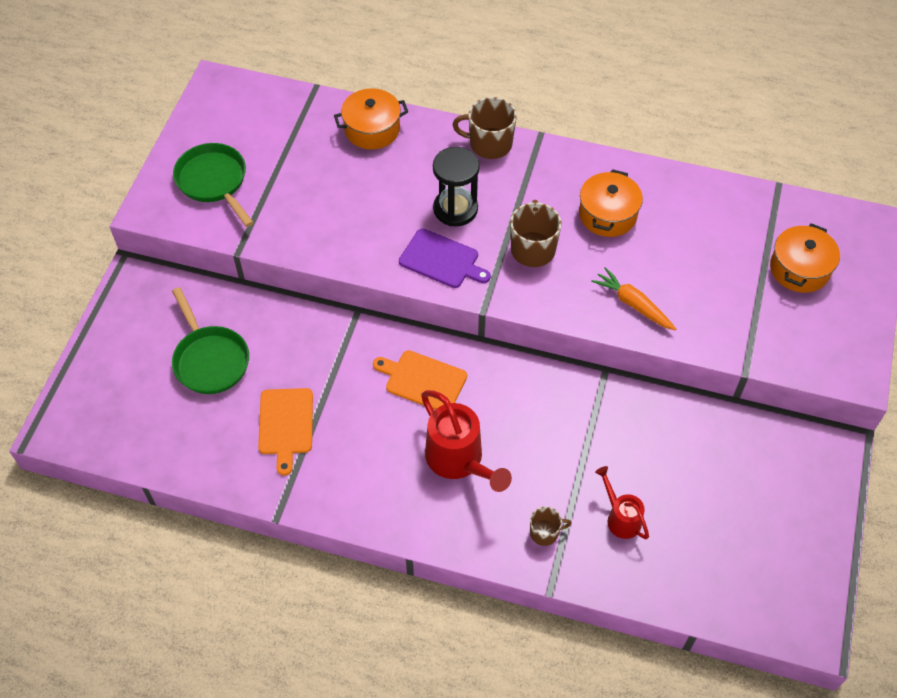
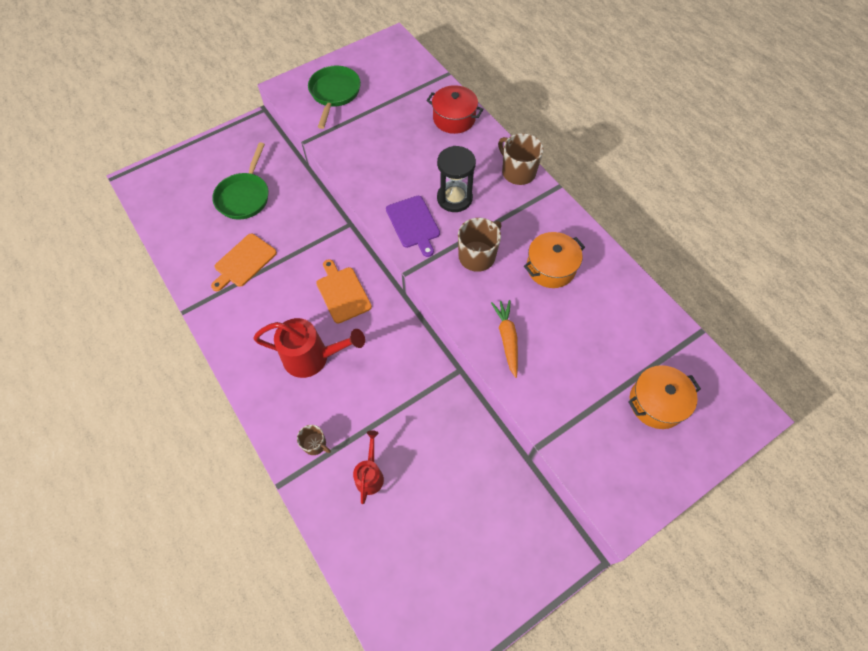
camera: 40 degrees right, 5 degrees up
orange pot [334,88,408,150] -> red pot [427,85,483,134]
red watering can [421,390,512,492] -> red watering can turned 90 degrees counterclockwise [253,318,365,378]

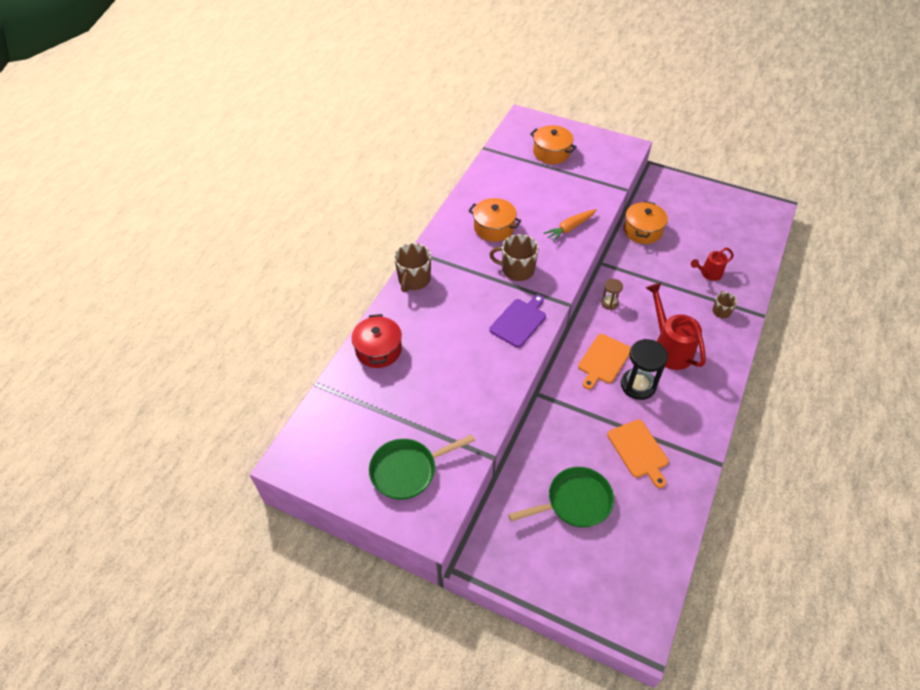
camera: 120 degrees left, 10 degrees down
orange cutting board [211,234,277,291] -> orange cutting board turned 60 degrees clockwise [607,419,669,488]
black hourglass [437,146,476,212] -> black hourglass moved to [621,339,668,400]
none -> brown hourglass [601,279,623,310]
none -> orange pot [624,201,668,244]

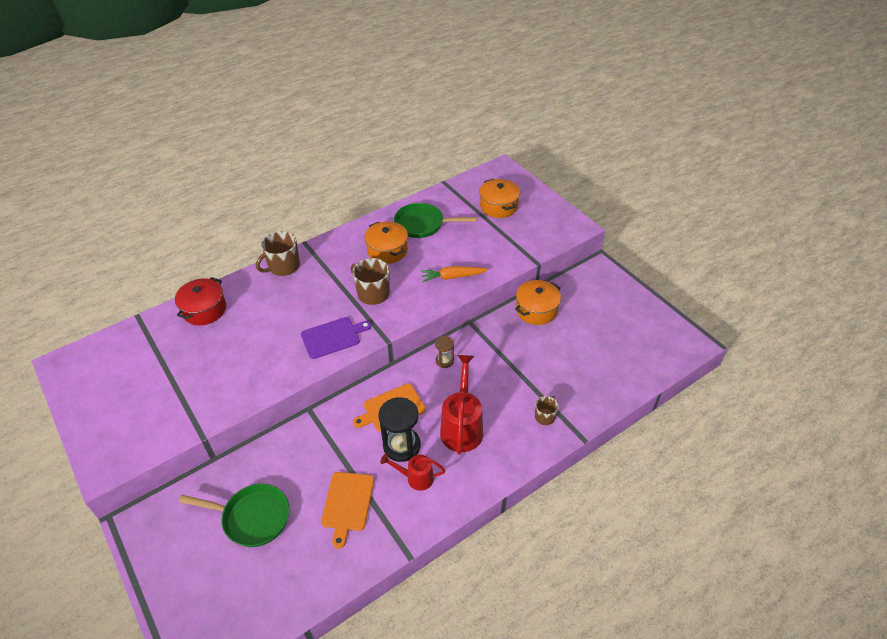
camera: 30 degrees right, 5 degrees down
green pan [369,435,475,500] -> green pan moved to [394,203,477,238]
red watering can [691,247,734,281] -> red watering can moved to [380,454,445,491]

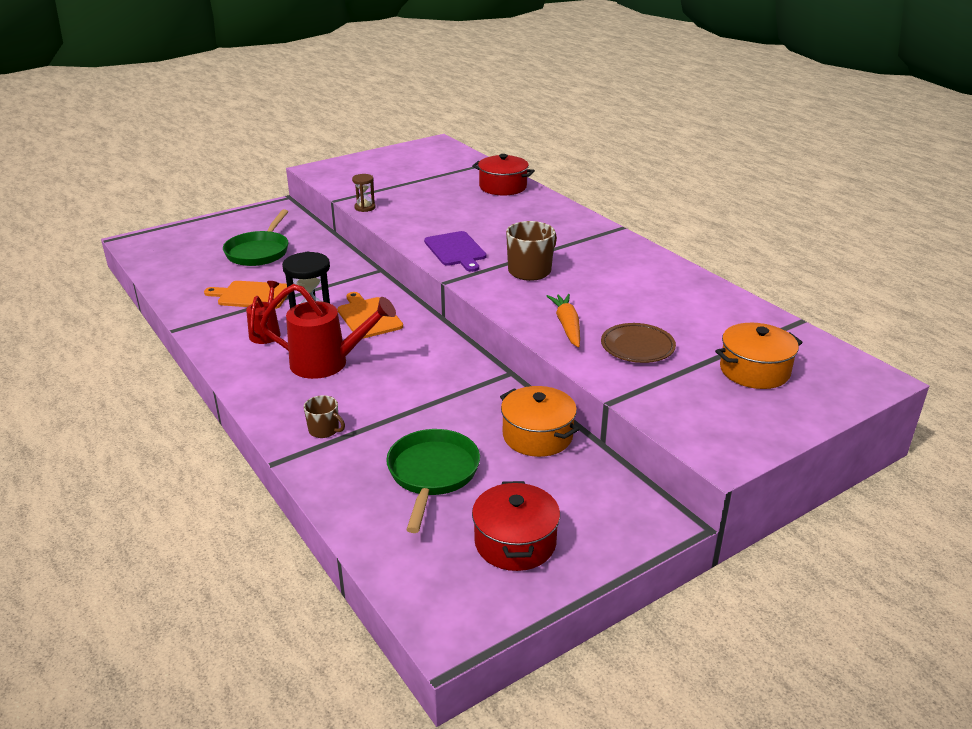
camera: 90 degrees right, 15 degrees down
brown mug [256,231,300,276] -> none
orange pot [365,221,408,264] -> none
green pan [394,203,477,238] -> green pan moved to [386,429,480,533]
brown hourglass [435,336,454,368] -> brown hourglass moved to [352,174,375,212]
none -> red pot [472,481,560,571]
none -> brown plate [601,323,676,363]

